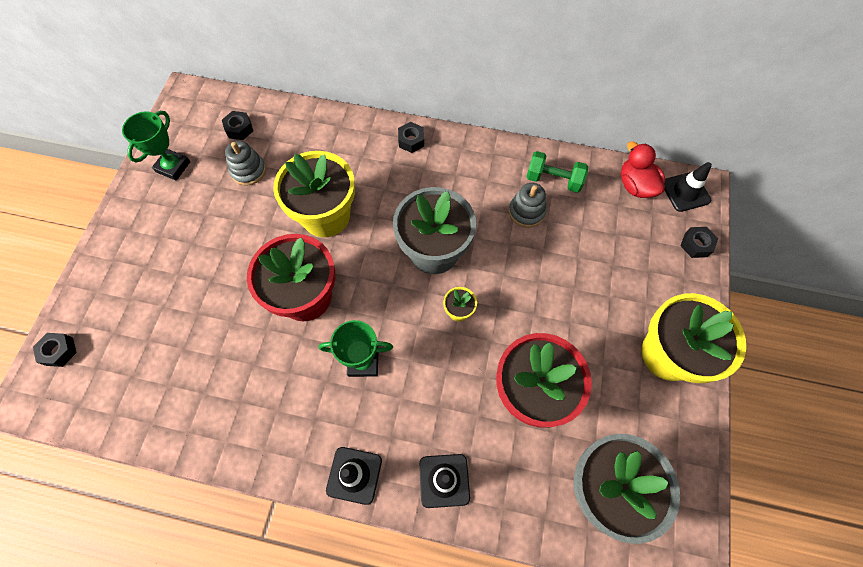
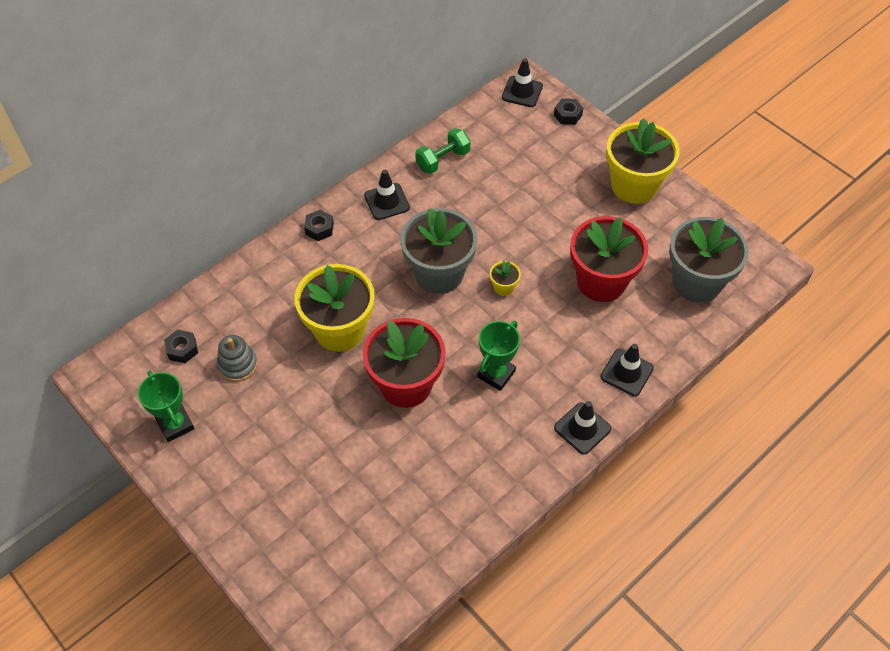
camera: 55 degrees left, 10 degrees down
black nut [33,333,77,367] -> none
grey stacking toy [509,183,546,228] -> none
red duck [621,141,665,198] -> none
none -> black traffic cone [364,170,410,220]

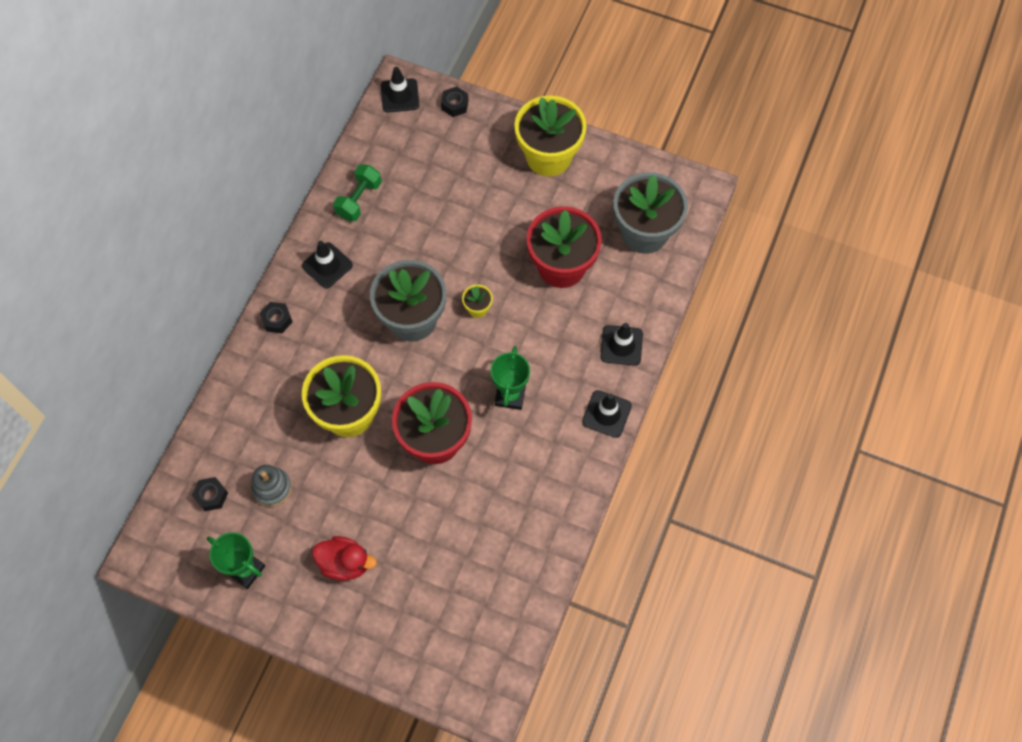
camera: 25 degrees left, 10 degrees up
none -> red duck [312,536,377,581]

